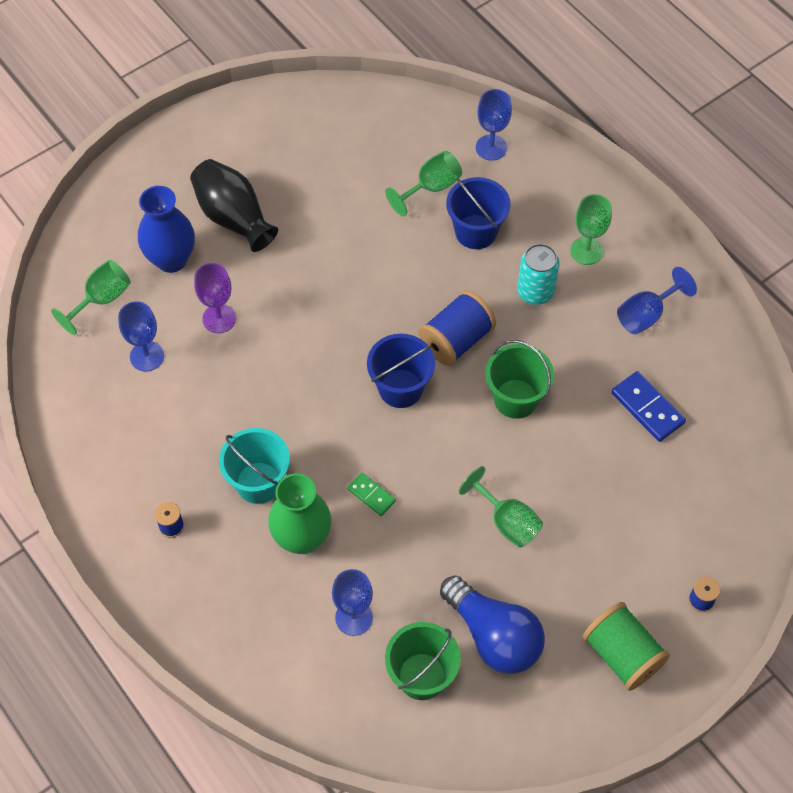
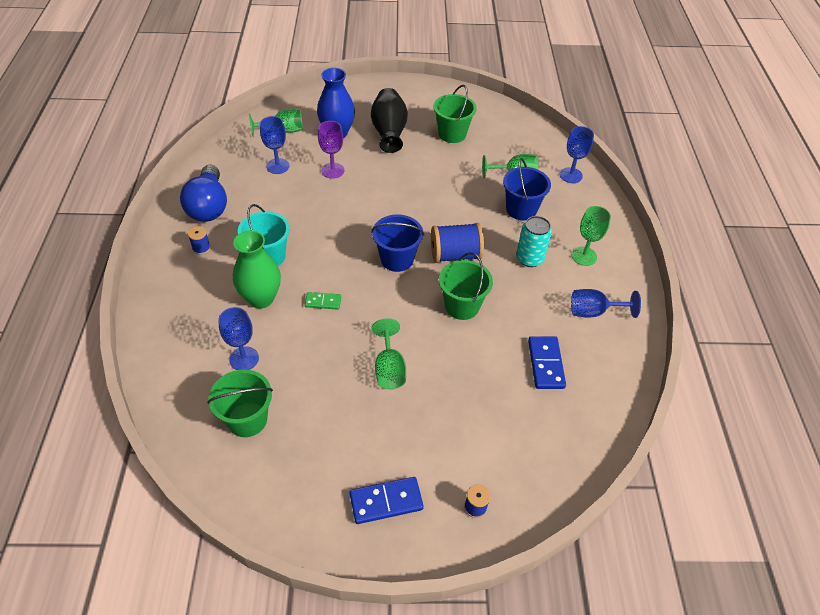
camera: 35 degrees right, 10 degrees down
green domino [347,473,396,516] -> green domino turned 75 degrees counterclockwise [305,292,341,309]
blue light bulb [440,575,545,674] -> blue light bulb moved to [180,165,227,222]
green spool [583,602,670,691] -> blue domino [350,477,424,524]
none -> green bucket [434,85,477,143]

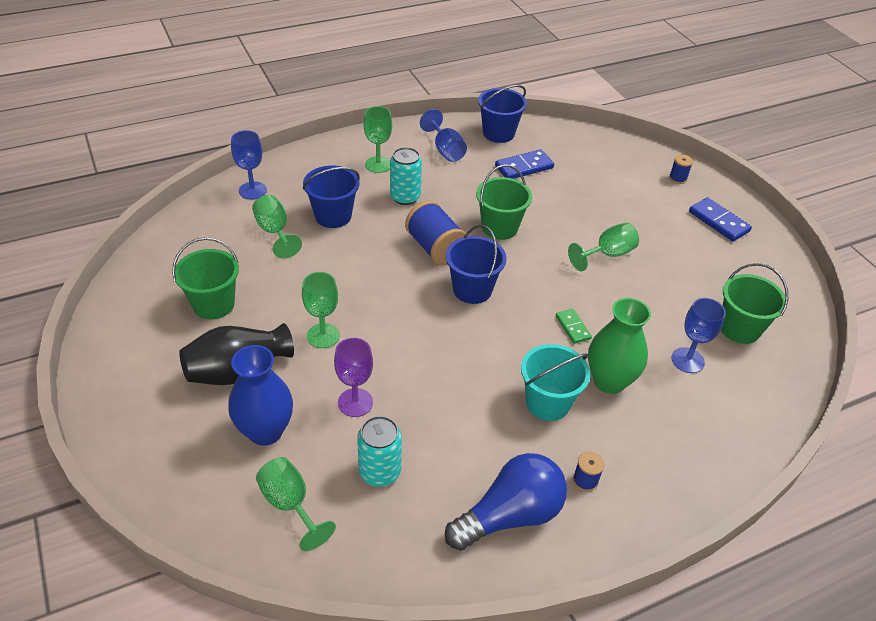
camera: 115 degrees left, 5 degrees down
blue goblet [260,116,289,174] -> turquoise can [357,416,402,487]
none -> green goblet [302,272,340,348]
none -> blue bucket [478,85,527,143]

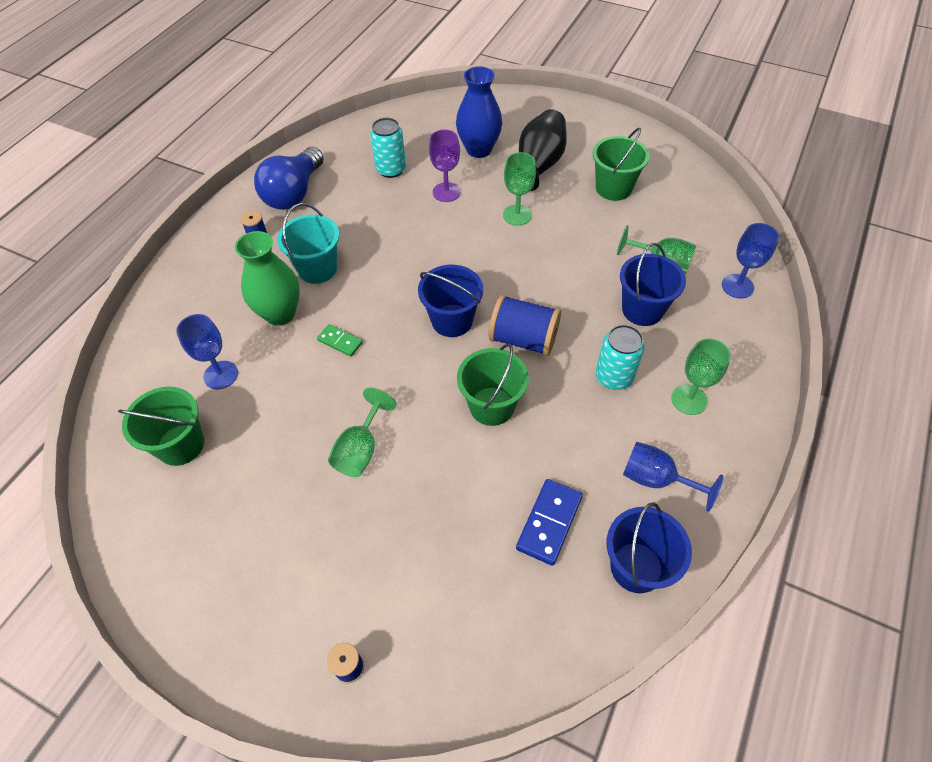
camera: 145 degrees right, 10 degrees up
green goblet [256,457,336,551] -> none
blue domino [689,197,752,241] -> none

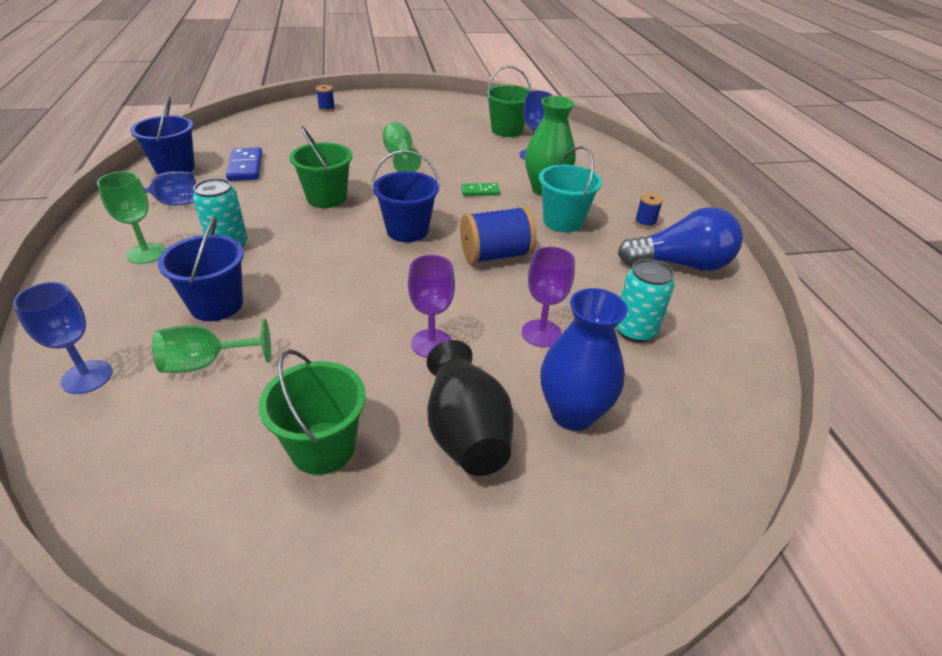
camera: 140 degrees right, 15 degrees down
blue light bulb [254,147,324,210] -> blue light bulb turned 105 degrees clockwise [618,207,743,271]
blue spool [489,295,561,356] -> blue spool moved to [460,206,536,264]
green goblet [503,152,536,226] -> purple goblet [408,255,455,358]

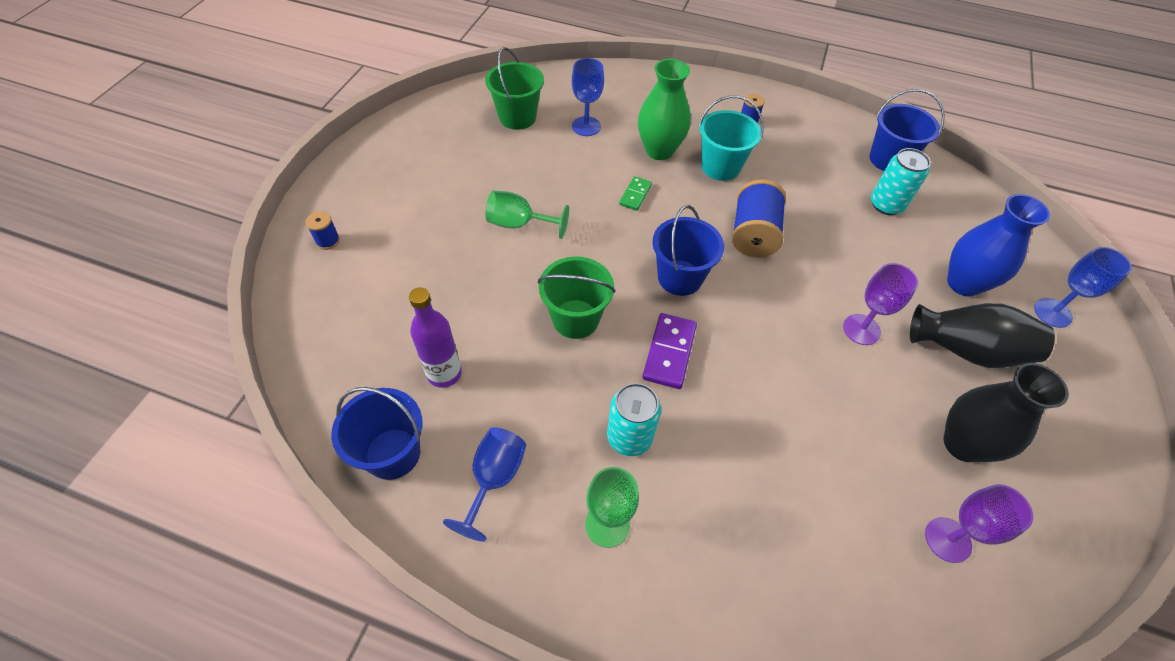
camera: 60 degrees left, 15 degrees up
blue goblet [13,282,113,394] -> blue goblet moved to [1034,247,1132,328]
green goblet [152,319,271,373] -> none
blue bucket [158,217,244,321] -> blue bucket moved to [869,89,945,171]
blue domino [226,147,263,181] -> purple bottle [409,287,462,388]
green bucket [258,349,366,475] -> black vase [944,363,1069,462]
purple goblet [522,247,575,347] -> purple goblet moved to [925,484,1033,563]
blue light bulb [618,207,743,271] -> none
none -> purple domino [642,313,697,389]

